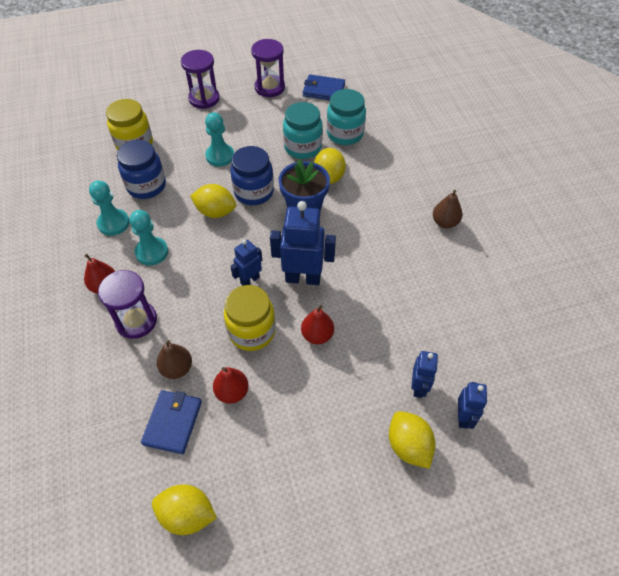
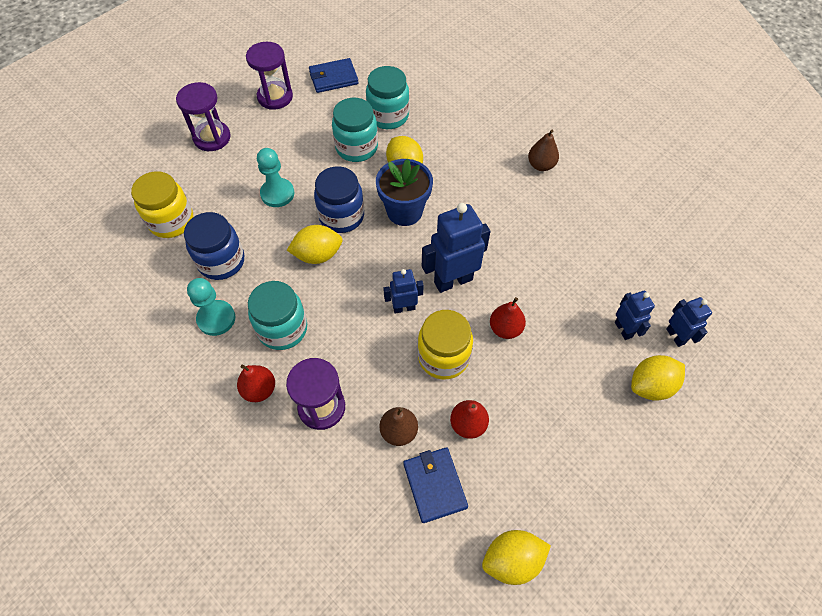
camera: 30 degrees left, 5 degrees up
turquoise pawn [129,210,168,265] -> turquoise jar [248,281,307,350]
blue robot [230,240,262,286] -> blue robot turned 60 degrees clockwise [383,269,424,314]
yellow lemon [389,411,436,469] -> yellow lemon turned 60 degrees counterclockwise [631,355,685,401]

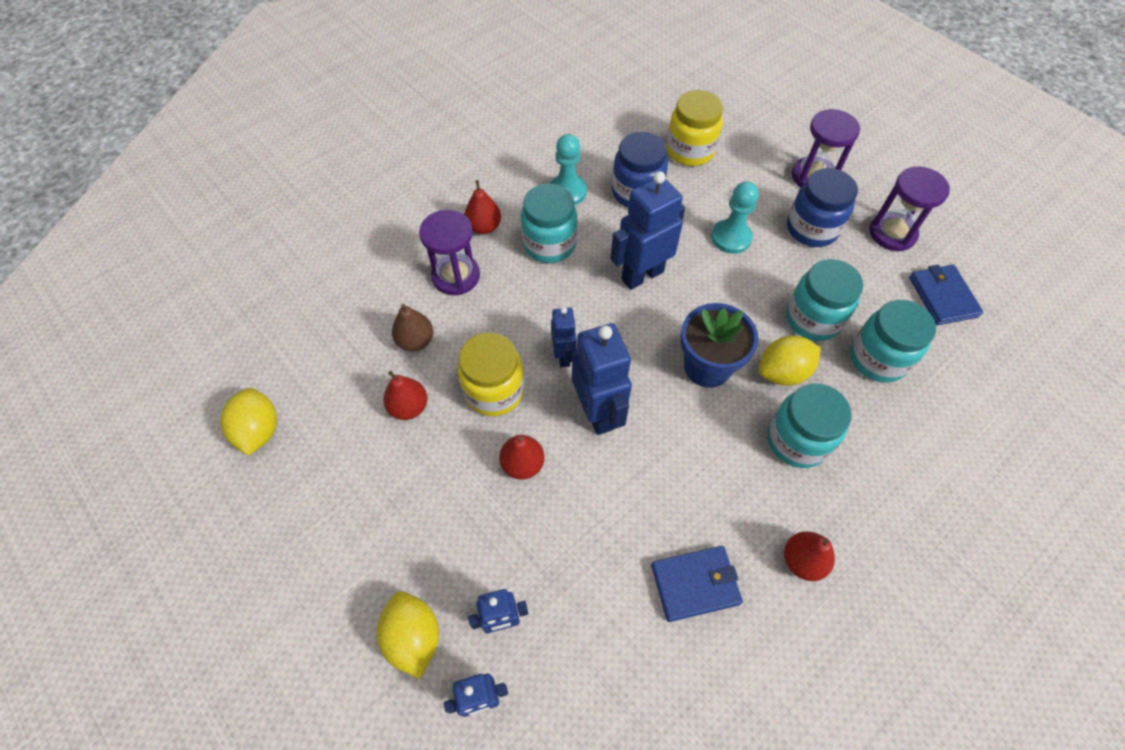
camera: 95 degrees right, 0 degrees up
yellow lemon [287,225,343,264] -> blue robot [610,171,685,290]
blue jar [314,166,364,233] -> blue jar moved to [787,168,858,247]
blue wallet [403,447,468,523] -> blue wallet moved to [651,546,743,622]
brown pear [528,130,559,171] -> red pear [784,531,835,581]
none -> turquoise jar [767,383,852,468]

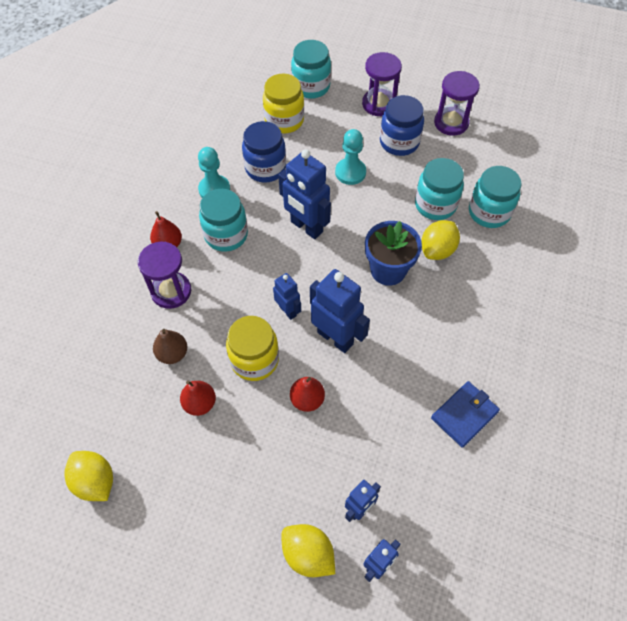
camera: 30 degrees left, 0 degrees up
blue robot [610,171,685,290] -> blue robot turned 75 degrees counterclockwise [278,149,331,239]
turquoise jar [767,383,852,468] -> turquoise jar moved to [291,40,331,99]
red pear [784,531,835,581] -> none
blue wallet [909,264,983,325] -> none

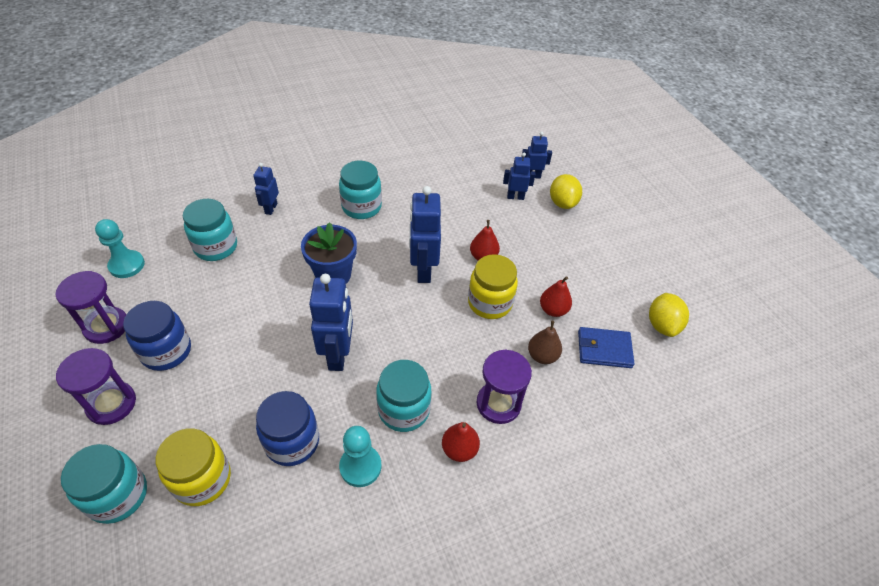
camera: 135 degrees left, 10 degrees down
blue robot [273,273,301,320] -> blue robot moved to [253,163,279,215]
turquoise pawn [335,129,366,185] -> turquoise pawn moved to [95,219,145,278]
turquoise jar [415,158,464,220] -> turquoise jar moved to [339,161,382,219]
yellow lemon [421,220,460,260] -> none
blue wallet [431,381,500,448] -> blue wallet moved to [578,327,635,368]

